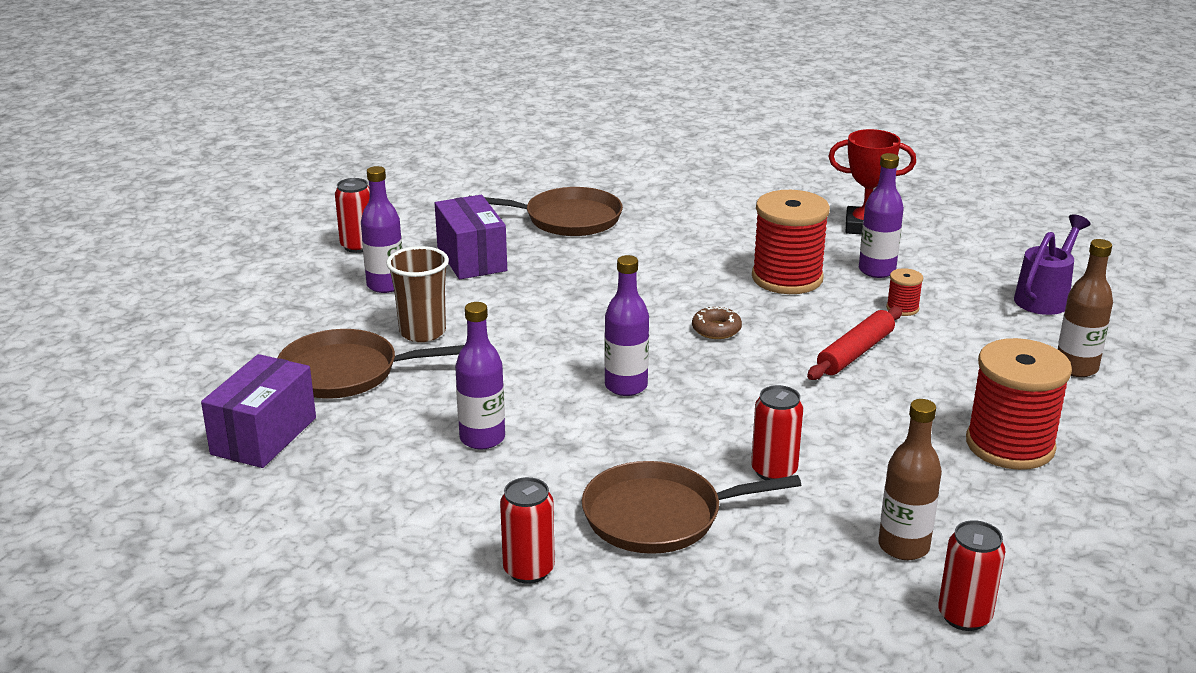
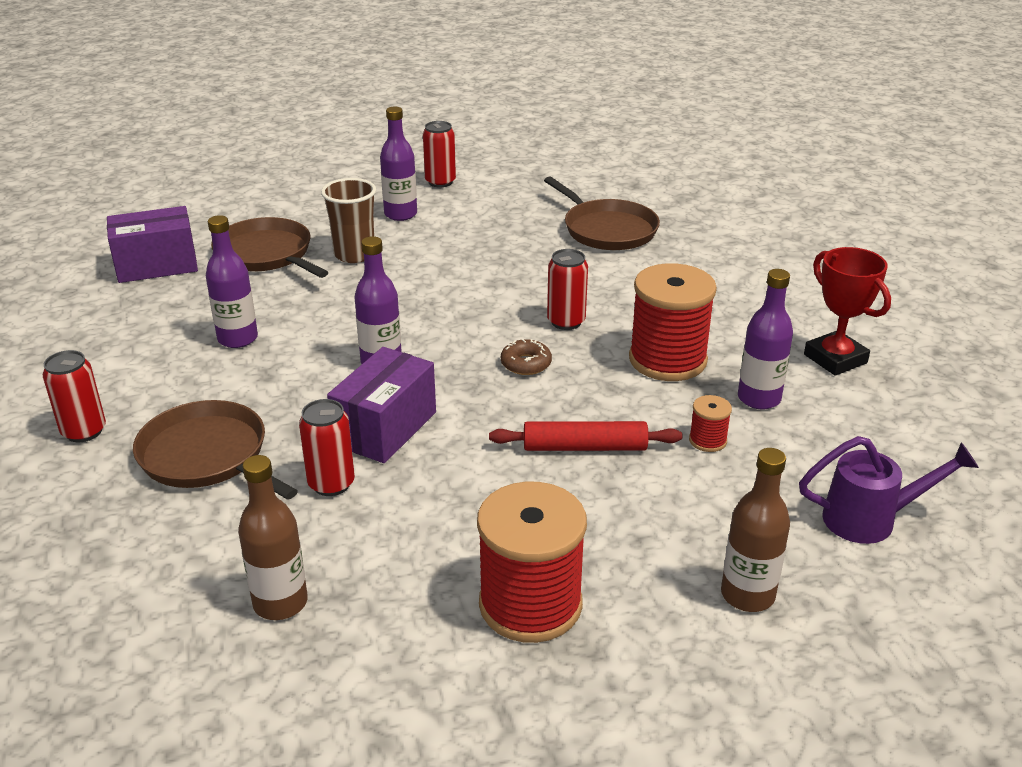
camera: 50 degrees right, 5 degrees up
purple box [435,195,507,279] -> purple box moved to [327,347,436,463]
red can [938,520,1005,631] -> red can moved to [547,249,588,330]

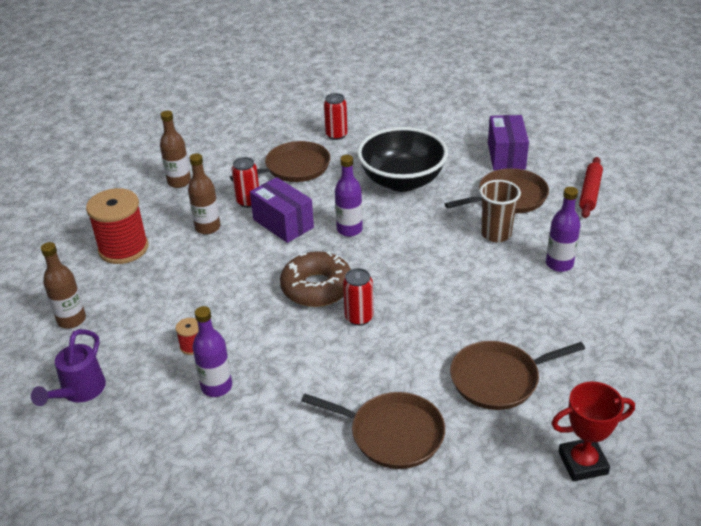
camera: 110 degrees right, 5 degrees up
purple bottle [206,215,258,348] -> black bowl [357,127,448,192]
red can [423,121,456,187] -> none
red rolling pin [489,421,682,451] -> red rolling pin moved to [579,157,603,218]
brown donut [501,339,552,375] -> brown donut [280,251,351,307], size x2.09
red spool [629,263,717,381] -> none
red trophy [804,247,891,376] -> red trophy moved to [551,381,635,481]
none -> brown bottle [188,153,220,234]
none -> brown pan [301,392,445,469]

